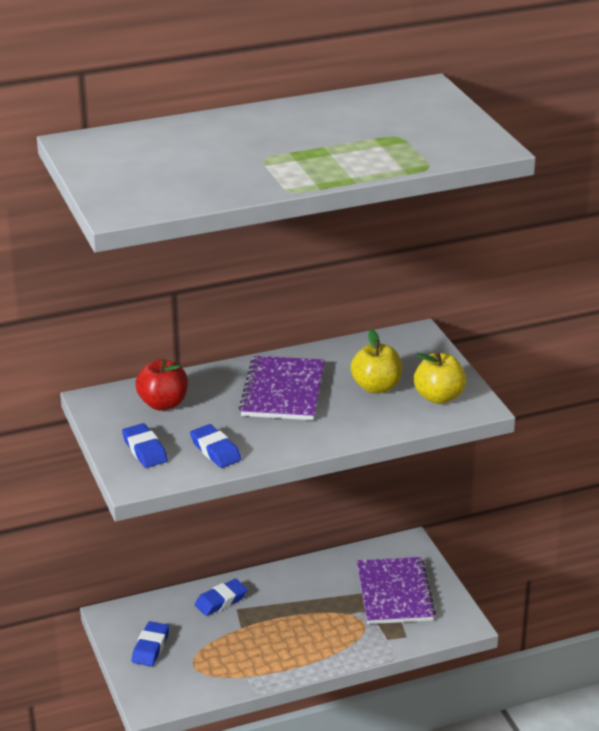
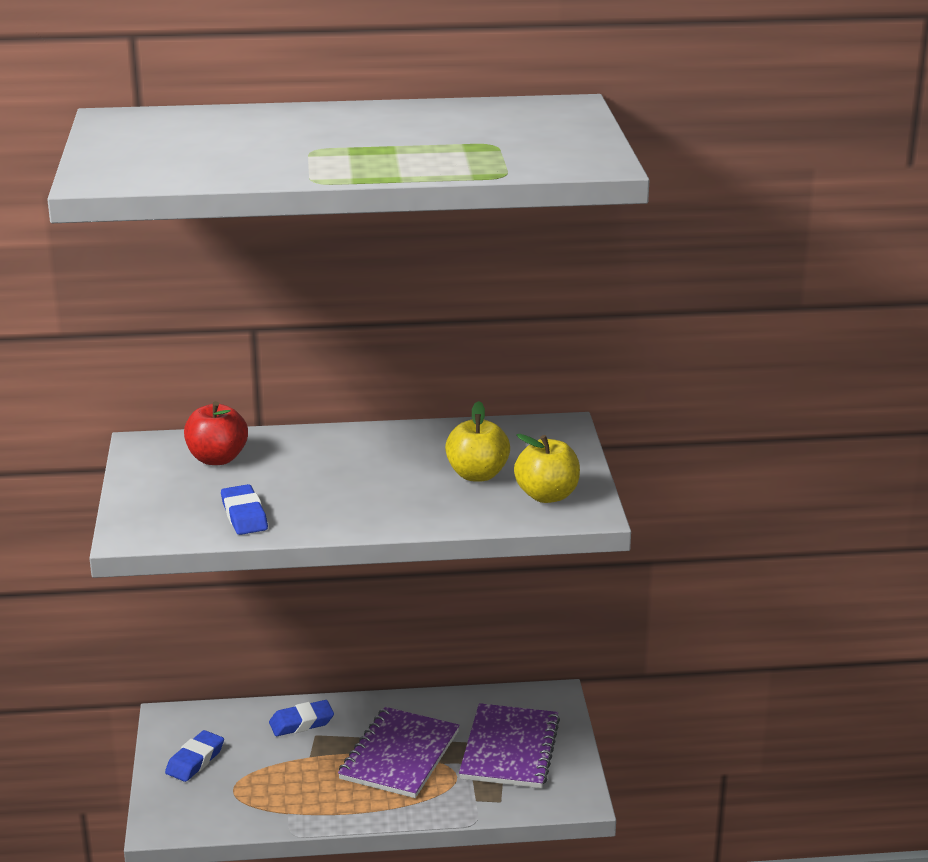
camera: 15 degrees right, 5 degrees down
blue eraser [122,423,168,468] -> none
purple notebook [239,356,325,420] -> purple notebook moved to [338,707,459,798]

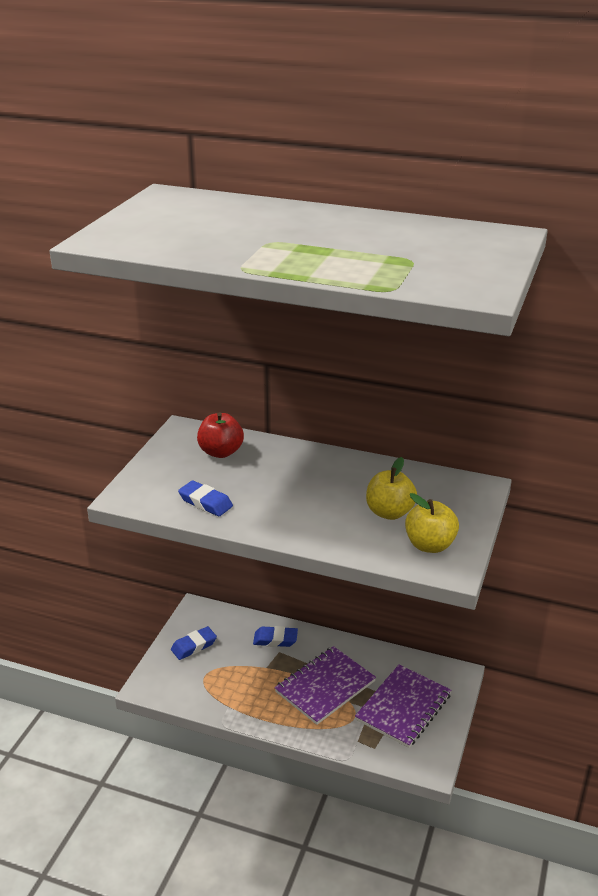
camera: 25 degrees right, 5 degrees up
blue eraser [221,484,268,535] -> blue eraser turned 60 degrees counterclockwise [178,480,233,516]

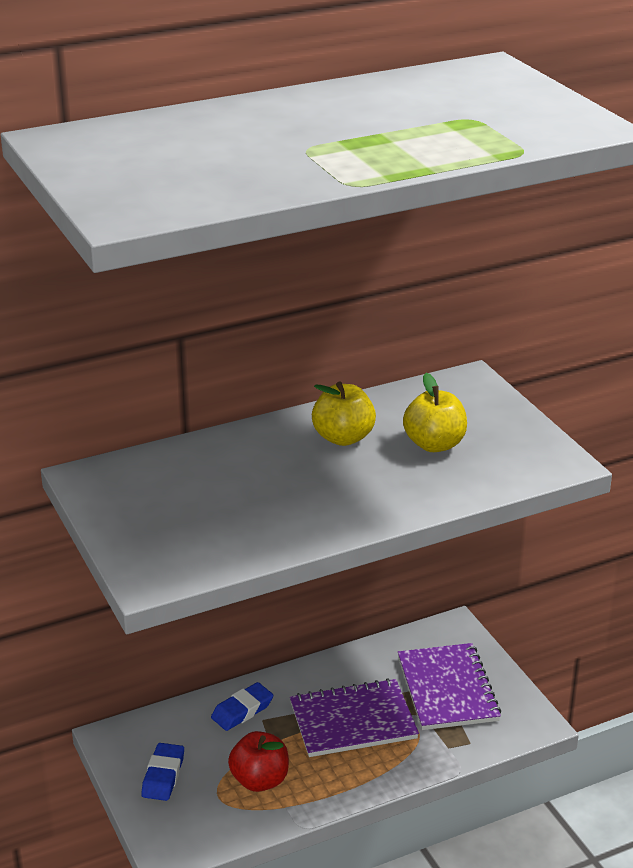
camera: 45 degrees left, 0 degrees up
blue eraser [178,480,233,516] -> none
red apple [197,412,244,458] -> red apple moved to [228,731,289,792]
purple notebook [274,646,376,725] -> purple notebook turned 75 degrees clockwise [290,678,419,757]
yellow apple [405,493,459,553] -> yellow apple moved to [312,381,376,446]

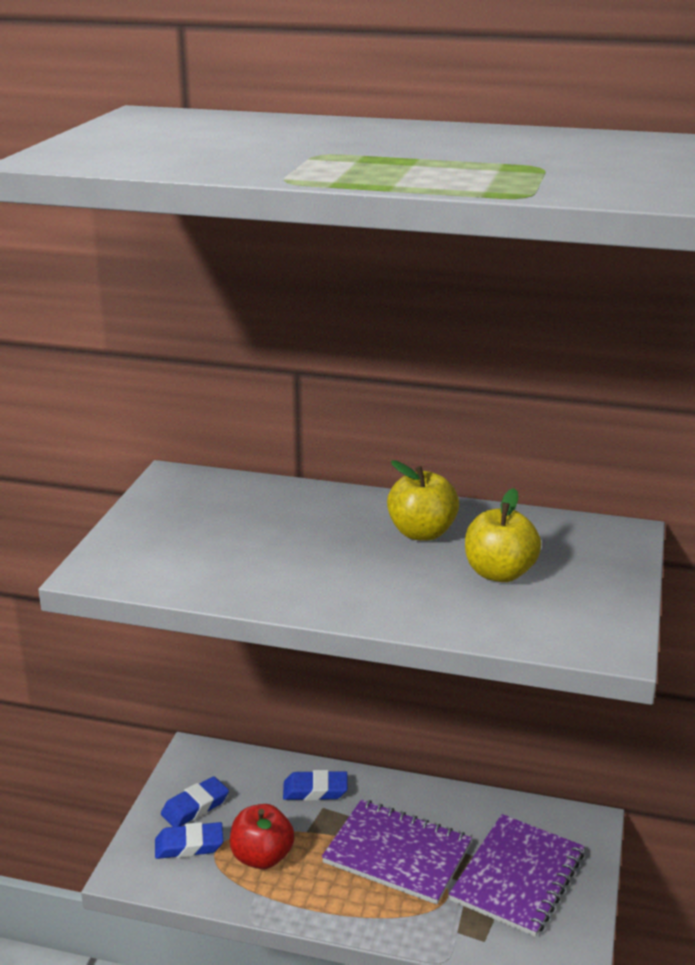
camera: 40 degrees right, 5 degrees down
none -> blue eraser [155,822,223,859]

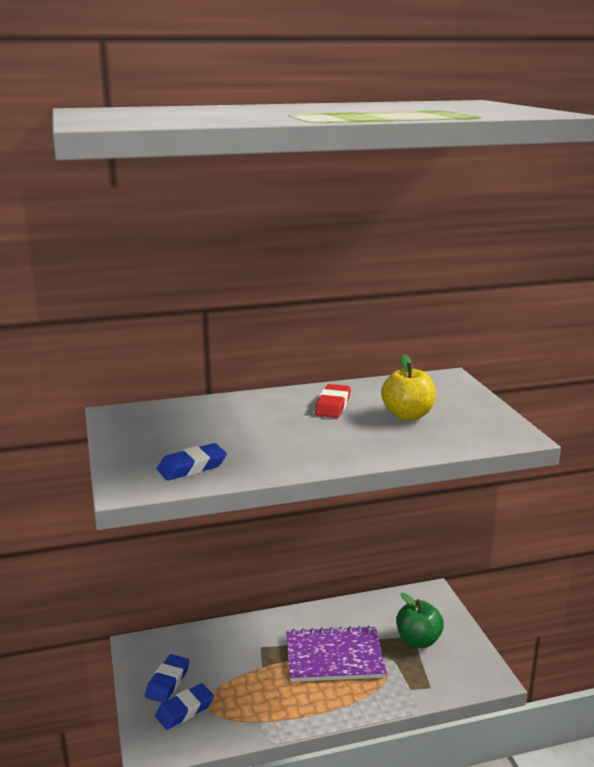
camera: 30 degrees left, 5 degrees down
red apple [230,804,295,869] -> none
blue eraser [283,770,348,801] -> blue eraser moved to [157,443,227,480]
yellow apple [387,460,459,541] -> red eraser [315,384,351,418]
purple notebook [449,814,584,937] -> green apple [397,593,444,648]

